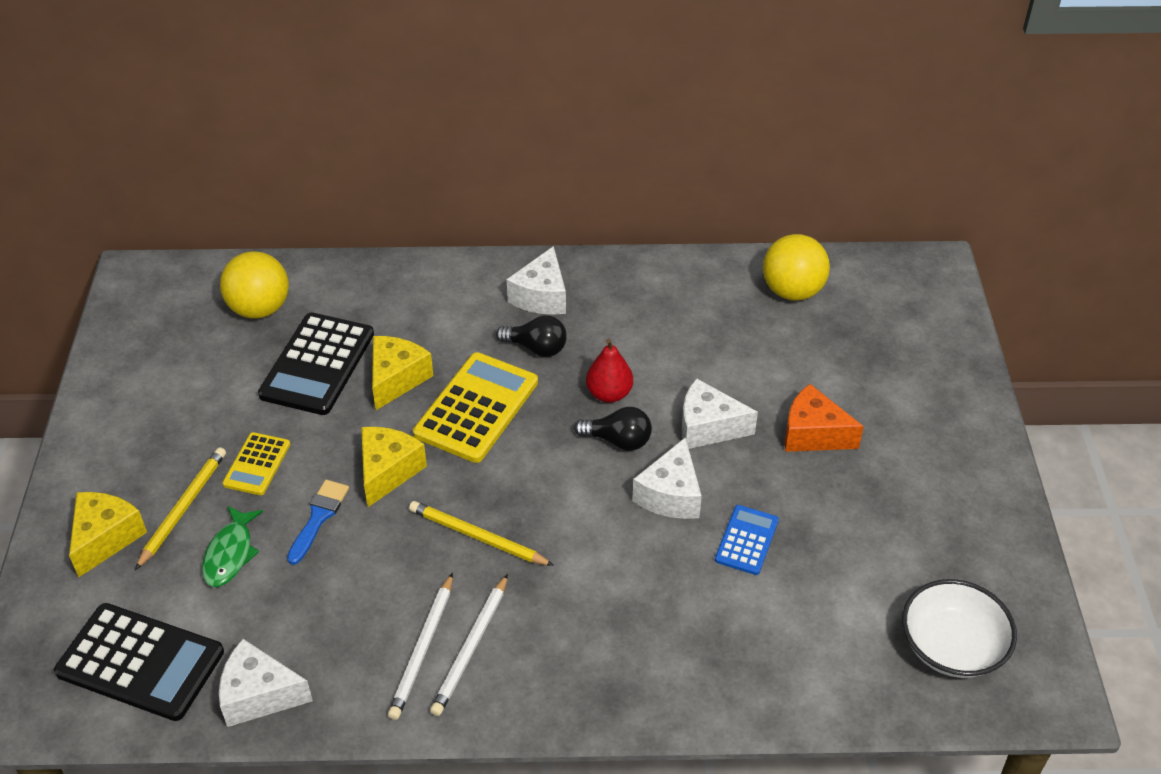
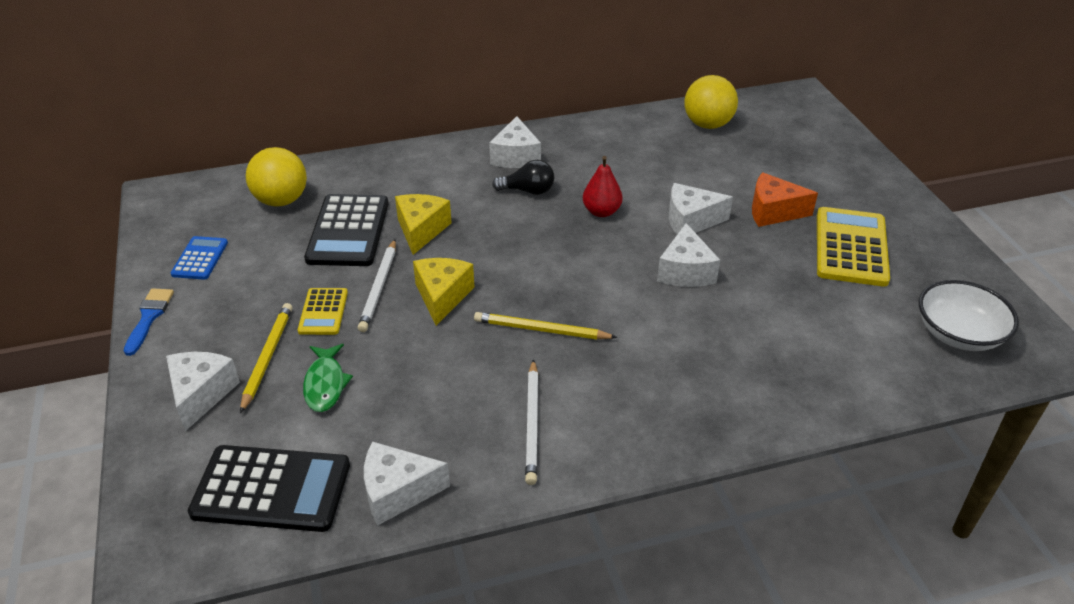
camera: 15 degrees left, 5 degrees down
yellow cheese [69,492,147,577] -> white cheese [166,352,240,431]
blue brush [287,480,349,565] -> blue brush moved to [124,288,174,356]
yellow calculator [413,352,538,463] -> yellow calculator moved to [817,207,890,287]
white pencil [430,574,508,716] -> white pencil moved to [358,239,396,332]
black light bulb [574,407,652,451] -> none
blue calculator [715,505,779,575] -> blue calculator moved to [171,236,228,280]

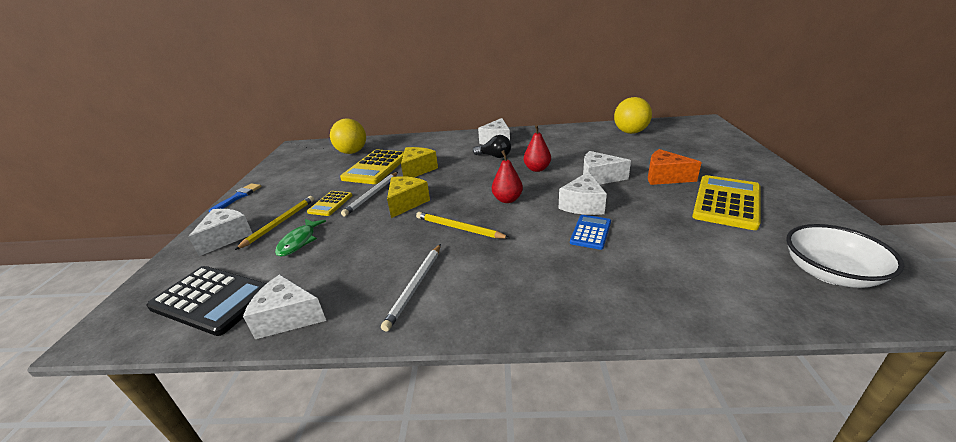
camera: 20 degrees right, 10 degrees down
blue calculator [171,236,228,280] -> blue calculator moved to [570,215,611,250]
black calculator [304,194,389,266] -> yellow calculator [340,149,404,184]
none -> red pear [492,150,523,203]

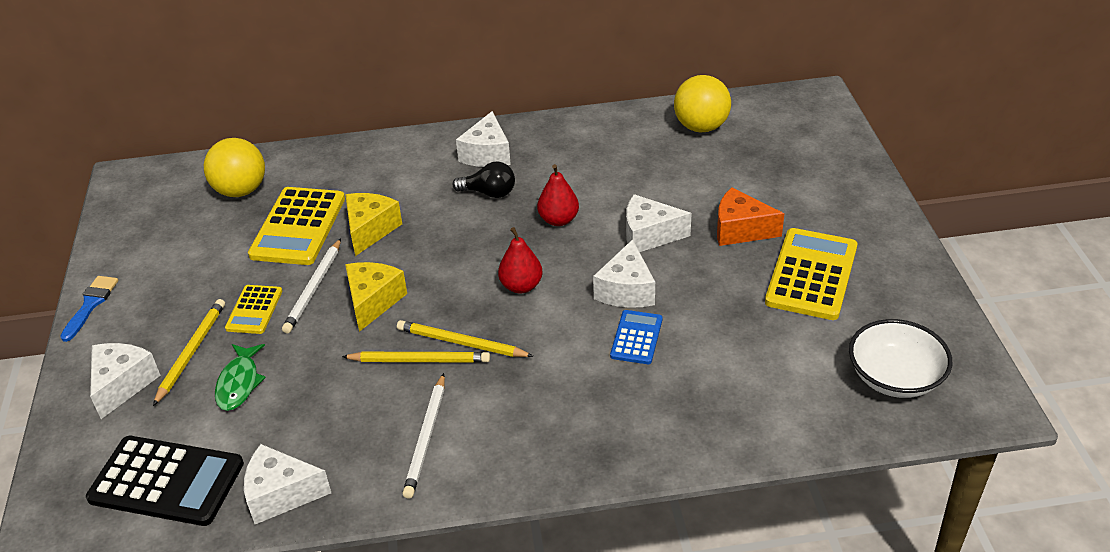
camera: 10 degrees left, 10 degrees up
none -> yellow pencil [342,352,490,363]

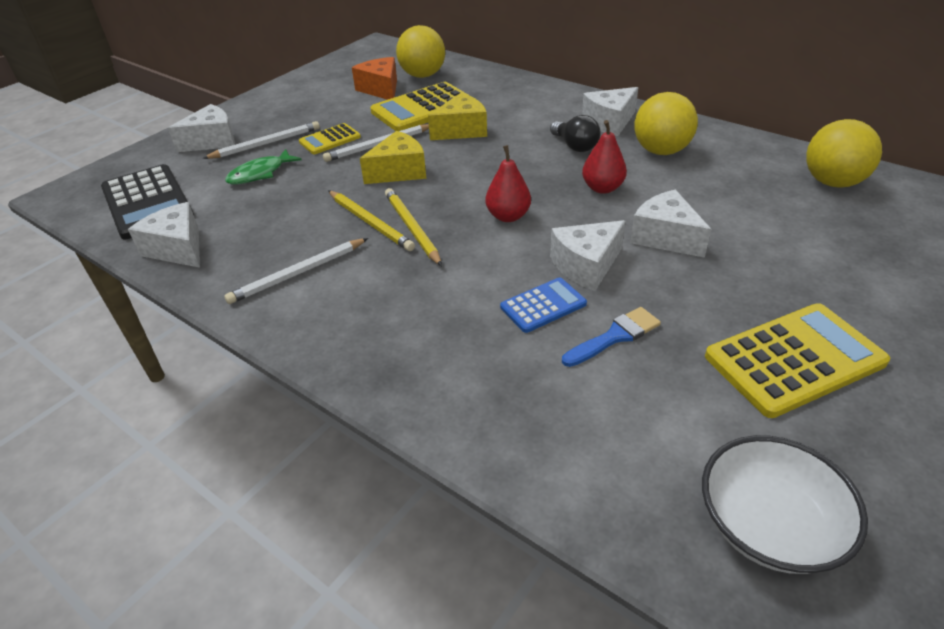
camera: 45 degrees right, 0 degrees up
blue brush [60,276,118,342] -> blue brush moved to [562,307,661,367]
yellow pencil [153,299,225,406] -> white pencil [203,121,320,159]
orange cheese [717,187,784,246] -> orange cheese moved to [352,57,397,100]
none -> yellow ball [634,92,698,155]

